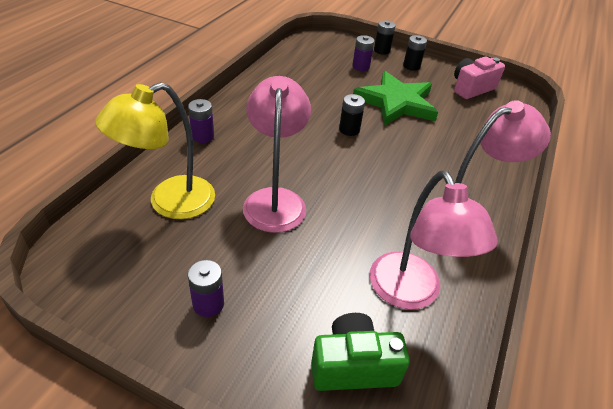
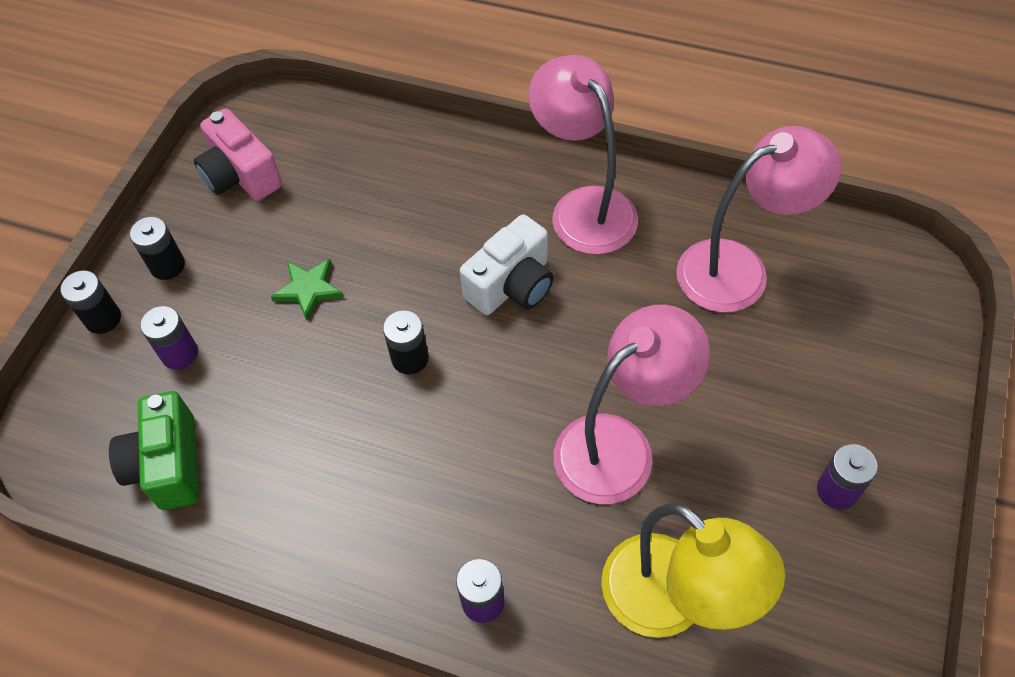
camera: 90 degrees left, 15 degrees up
pink lamp [243,76,311,233] -> pink lamp turned 150 degrees clockwise [553,304,710,504]
green camera [311,313,410,391] -> green camera moved to [109,391,199,510]
green star [353,71,438,125] -> green star [271,259,343,320], size x0.45
none -> white camera [460,214,554,315]

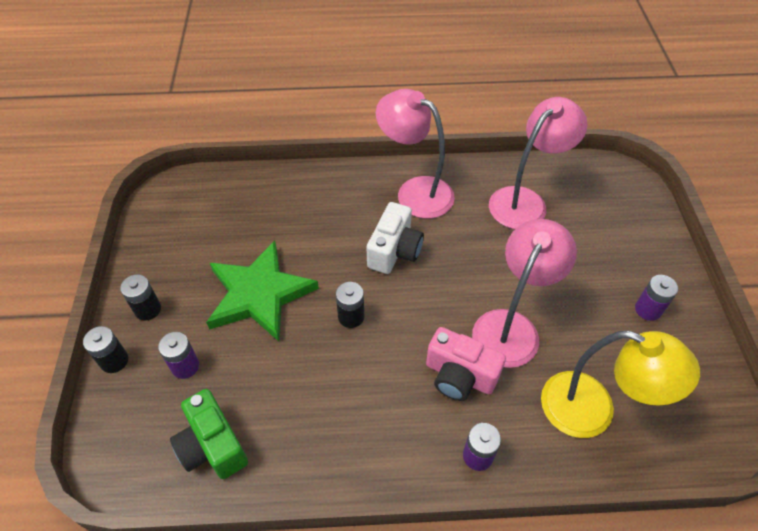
camera: 25 degrees left, 5 degrees down
pink camera [194,108,282,201] -> pink camera moved to [426,327,506,401]
green star [271,259,343,320] -> green star [206,241,319,341], size x2.22

